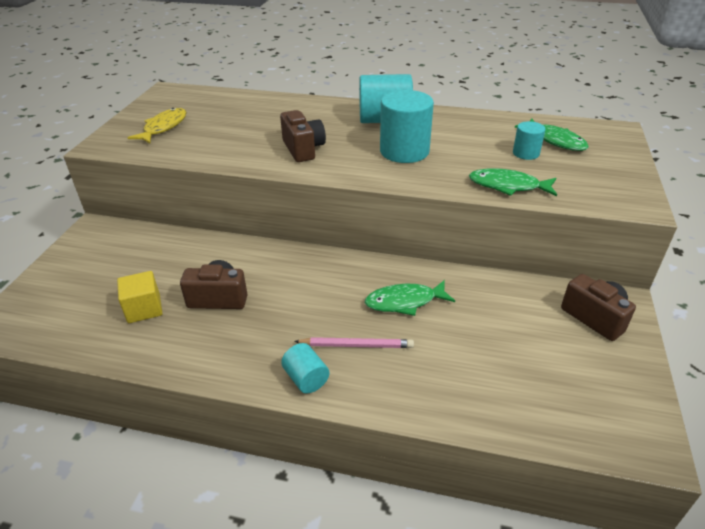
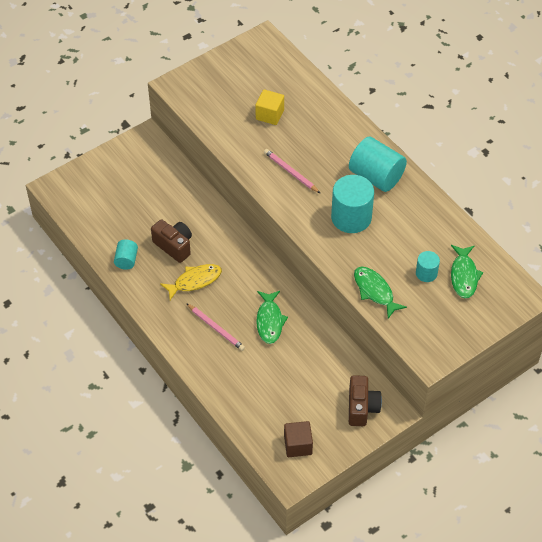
camera: 40 degrees right, 15 degrees up
yellow cube [117,271,162,323] -> yellow cube moved to [255,89,284,125]
yellow fish [128,108,187,143] -> yellow fish moved to [160,264,222,300]
brown camera [280,110,326,162] -> pink pencil [264,149,320,193]
turquoise cylinder [281,343,330,394] -> turquoise cylinder moved to [114,239,138,270]
green fish [365,280,455,316] -> green fish turned 120 degrees counterclockwise [256,291,288,344]
none -> brown cube [284,421,313,457]

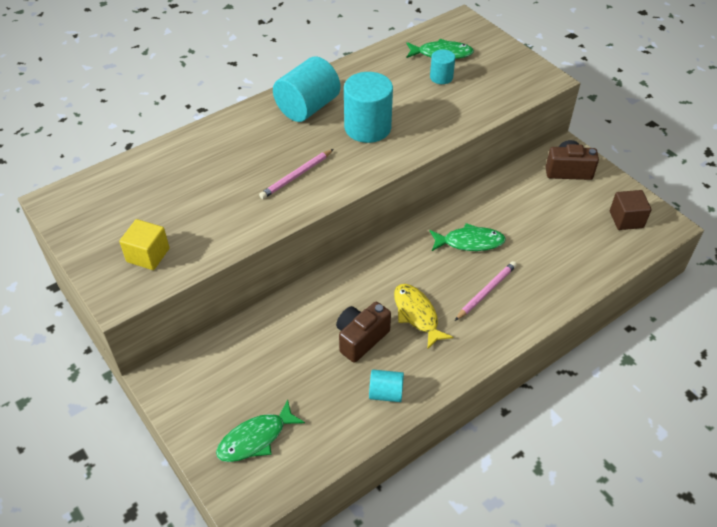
camera: 90 degrees left, 5 degrees down
yellow cube [255,89,284,125] -> yellow cube moved to [119,219,170,270]
green fish [354,267,407,319] -> green fish moved to [216,399,305,462]

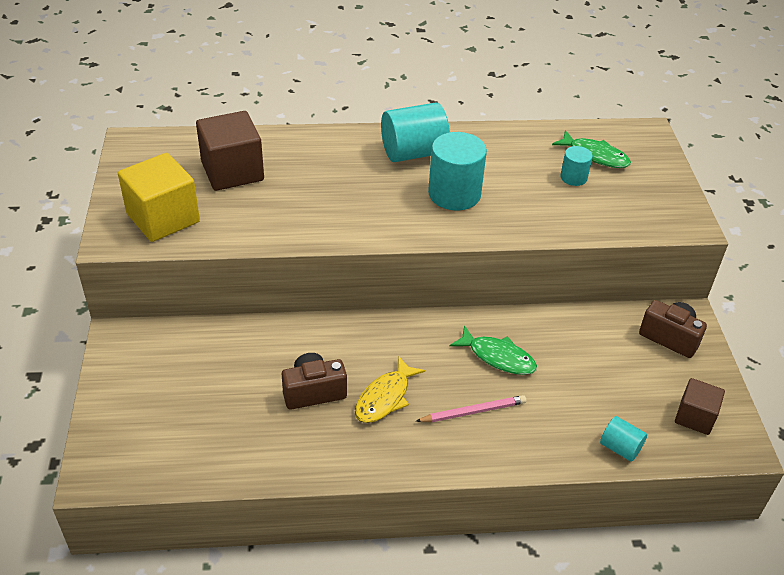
camera: 30 degrees right, 5 degrees down
yellow cube [119,219,170,270] -> yellow cube [118,153,200,242], size x1.68
green fish [216,399,305,462] -> none
pink pencil [259,149,334,199] -> none
turquoise cylinder [369,370,404,402] -> turquoise cylinder moved to [600,416,647,462]
yellow fish [394,284,453,350] -> yellow fish turned 150 degrees counterclockwise [355,356,425,423]
none -> brown cube [196,111,264,191]

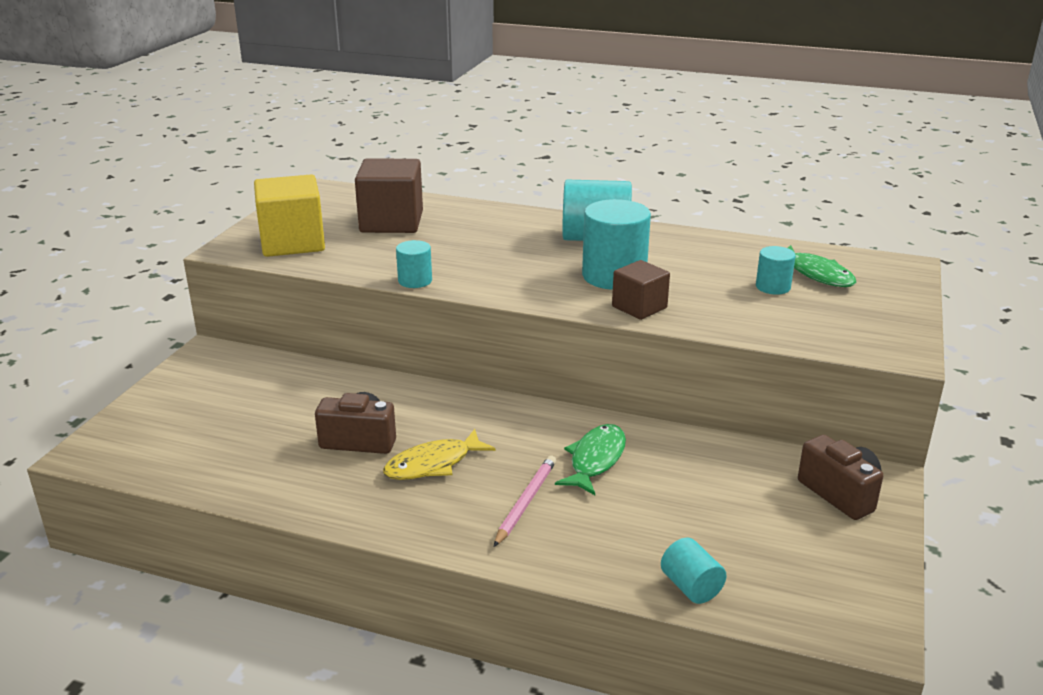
camera: 25 degrees right, 15 degrees down
pink pencil [416,395,526,422] -> pink pencil turned 75 degrees counterclockwise [494,456,556,547]
green fish [450,325,537,375] -> green fish turned 120 degrees counterclockwise [555,424,626,495]
brown cube [675,378,725,435] -> brown cube moved to [612,260,670,320]
none -> turquoise cylinder [396,240,432,288]

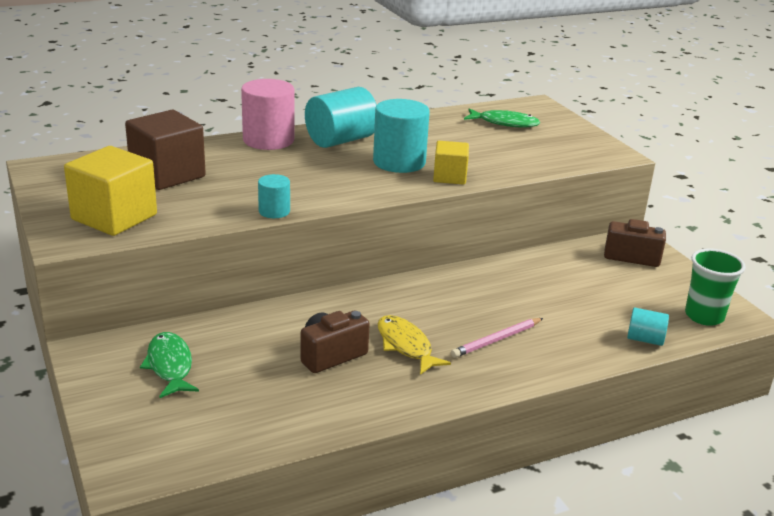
camera: 45 degrees left, 0 degrees up
yellow fish [383,429,496,480] -> yellow fish turned 135 degrees clockwise [378,315,451,375]
pink pencil [494,456,556,547] -> pink pencil turned 105 degrees counterclockwise [451,318,543,358]
green fish [555,424,626,495] -> green fish moved to [140,332,199,398]
brown cube [612,260,670,320] -> yellow cube [433,141,469,185]
turquoise cylinder [756,246,796,295] -> none
none -> pink cylinder [241,79,294,150]
none -> green cup [685,248,746,326]

